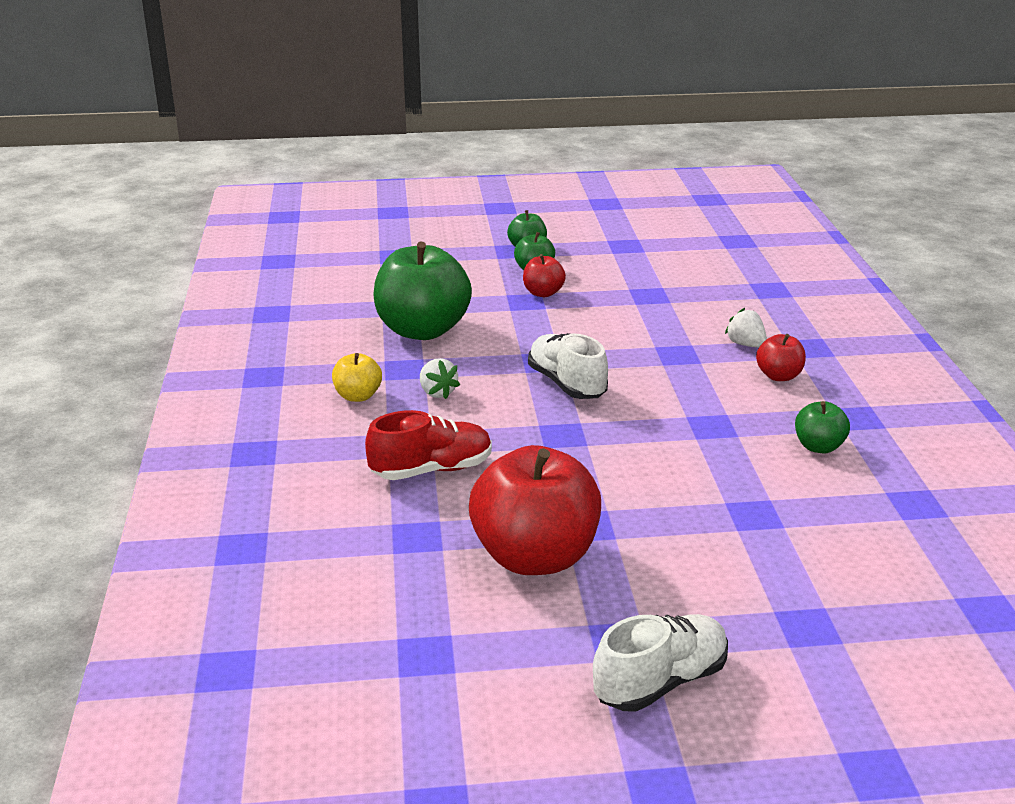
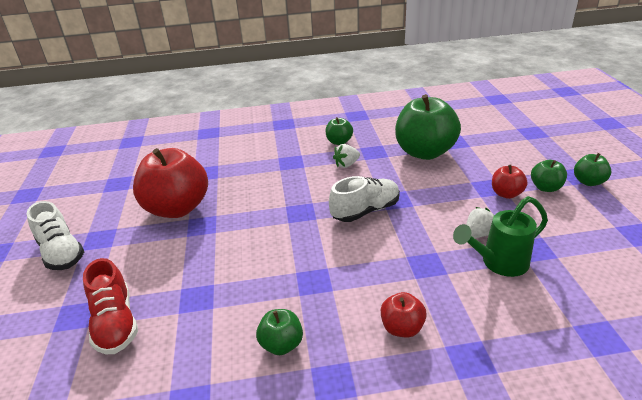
camera: 90 degrees right, 5 degrees up
yellow apple [332,353,382,402] -> green apple [326,117,353,145]
red shoe [365,410,492,480] -> red shoe moved to [83,258,138,354]
white strawberry [725,308,767,348] -> white strawberry moved to [466,207,494,238]
none -> green watering can [453,196,548,277]

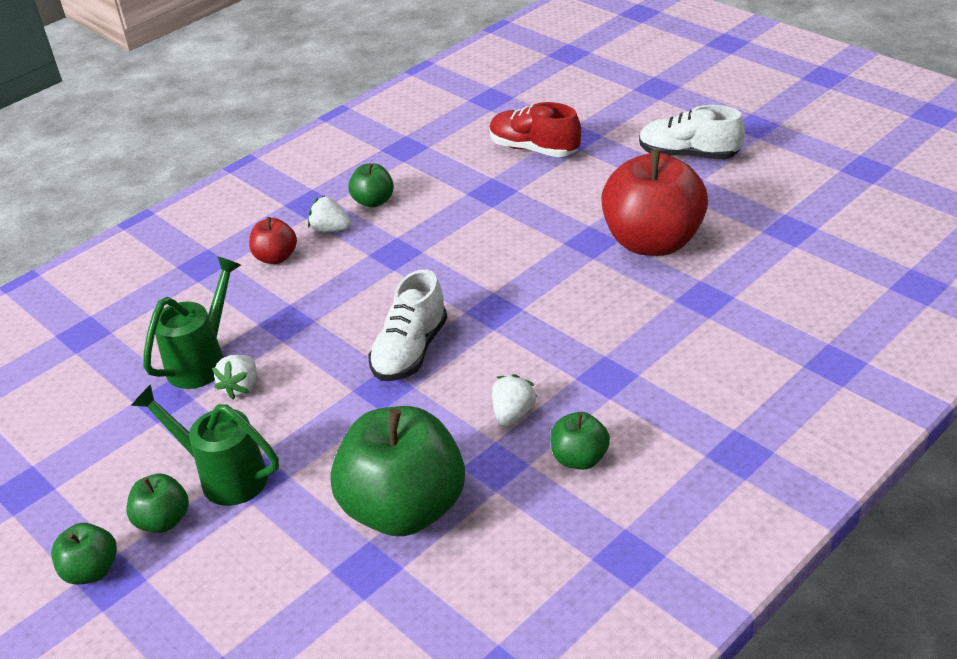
camera: 145 degrees right, 5 degrees up
red apple [492,165,528,199] -> green watering can [131,384,279,506]
none -> white strawberry [308,196,351,233]

